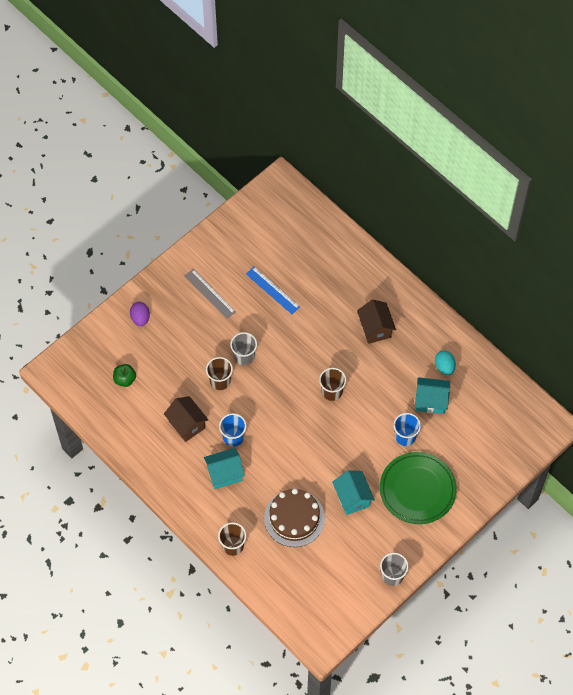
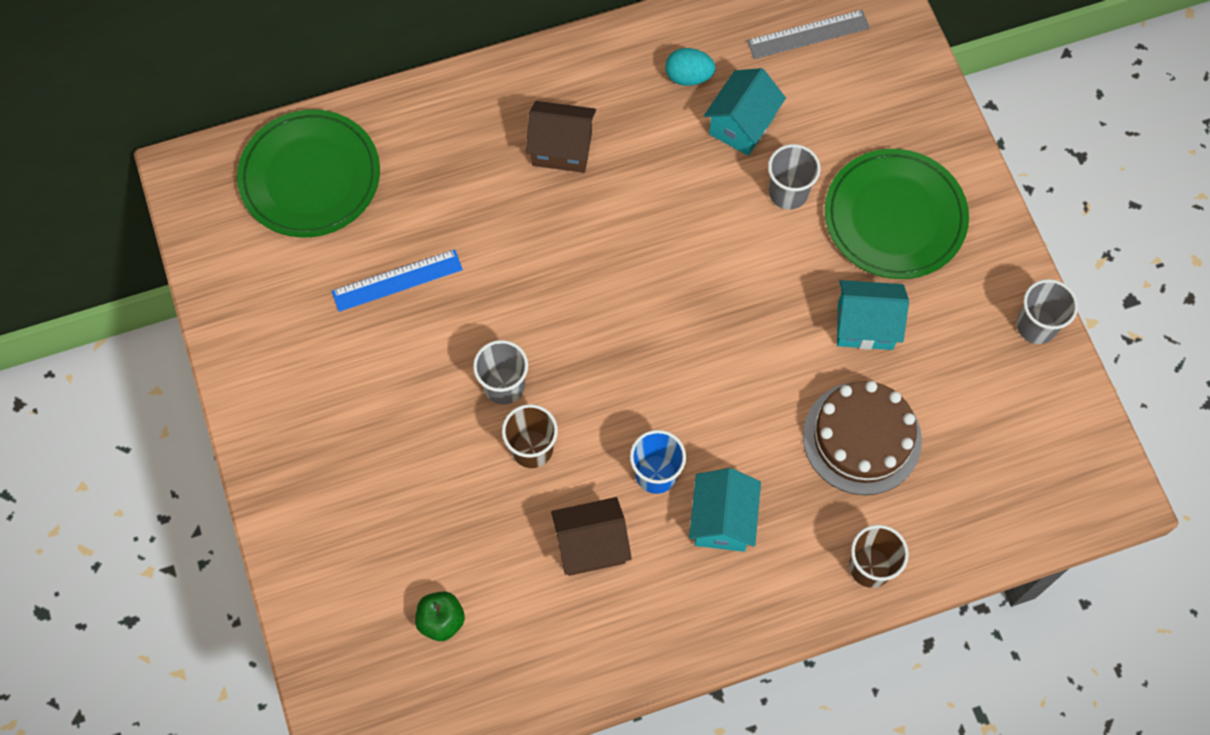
camera: 65 degrees left, 5 degrees up
purple egg [130,302,150,326] -> none
grey ruler [185,269,236,319] -> grey ruler moved to [747,10,870,59]
brown cup [319,368,346,401] -> none
blue cup [393,413,421,446] -> grey cup [768,144,821,210]
none -> green plate [237,109,380,237]

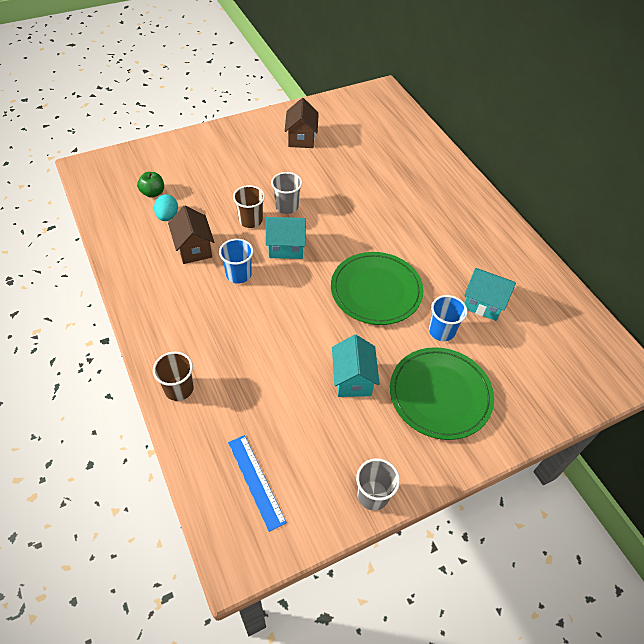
camera: 80 degrees right, 15 degrees down
green plate [237,109,380,237] -> green plate moved to [331,252,423,325]
blue ruler [332,250,463,312] -> blue ruler moved to [228,435,287,532]
brown house [526,101,596,173] -> brown house moved to [285,98,319,148]
turquoise egg [665,48,716,86] -> turquoise egg moved to [154,194,178,221]
turquoise house [689,468,761,552] -> turquoise house moved to [266,217,306,259]
grey ruler [747,10,870,59] -> none
grey cup [768,144,821,210] -> blue cup [429,295,467,341]
brown cake [803,381,922,495] -> none

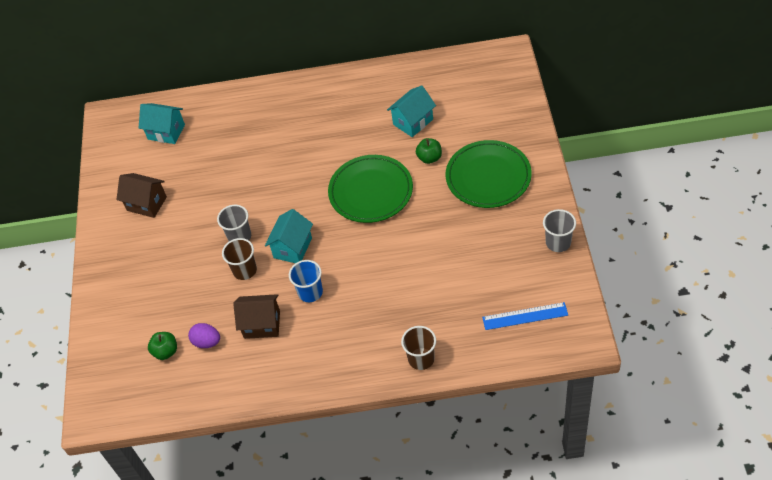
camera: 60 degrees left, 0 degrees up
turquoise egg [154,194,178,221] -> purple egg [188,323,220,348]
turquoise house [332,335,380,397] -> turquoise house moved to [139,103,185,144]
blue cup [429,295,467,341] -> green apple [416,138,442,164]

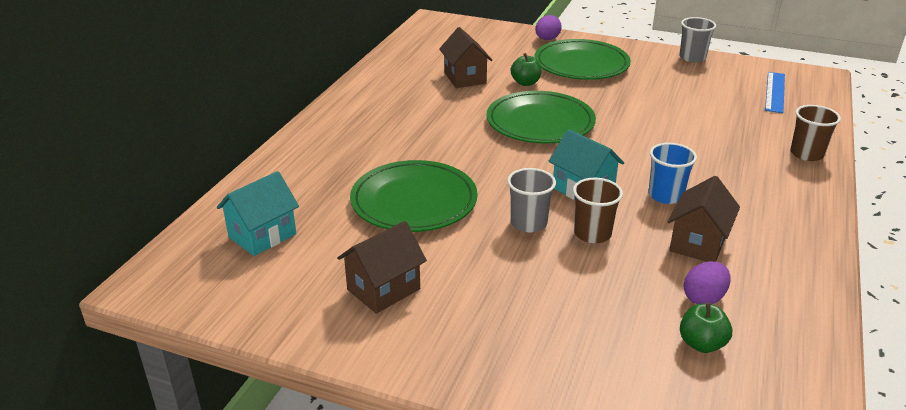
camera: 70 degrees left, 20 degrees down
turquoise house [387,85,436,137] -> brown house [439,27,492,88]
none -> green plate [350,160,478,232]
none -> purple egg [535,15,562,40]

